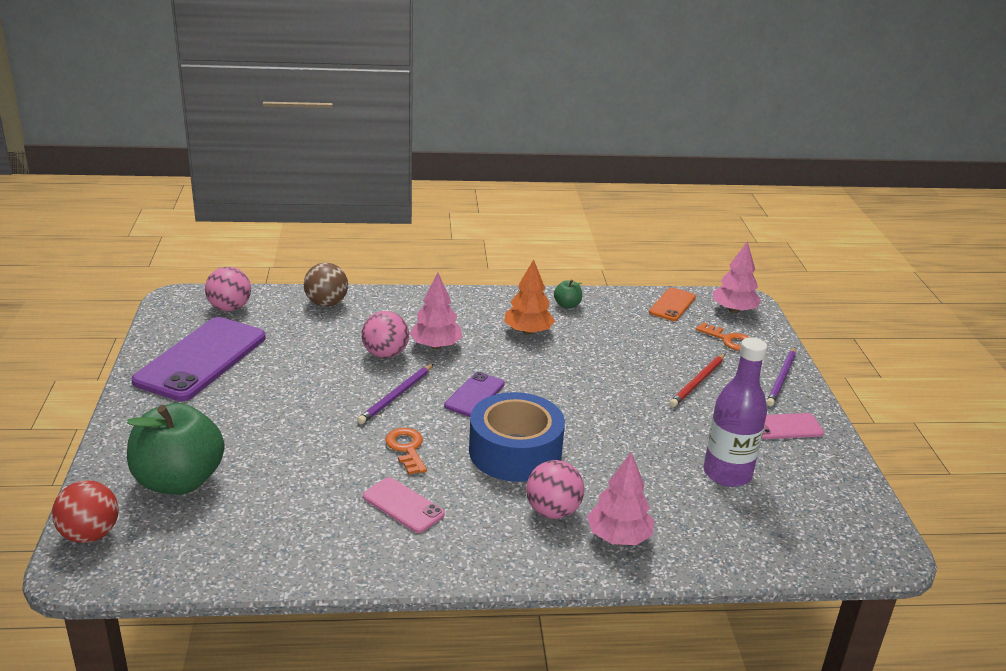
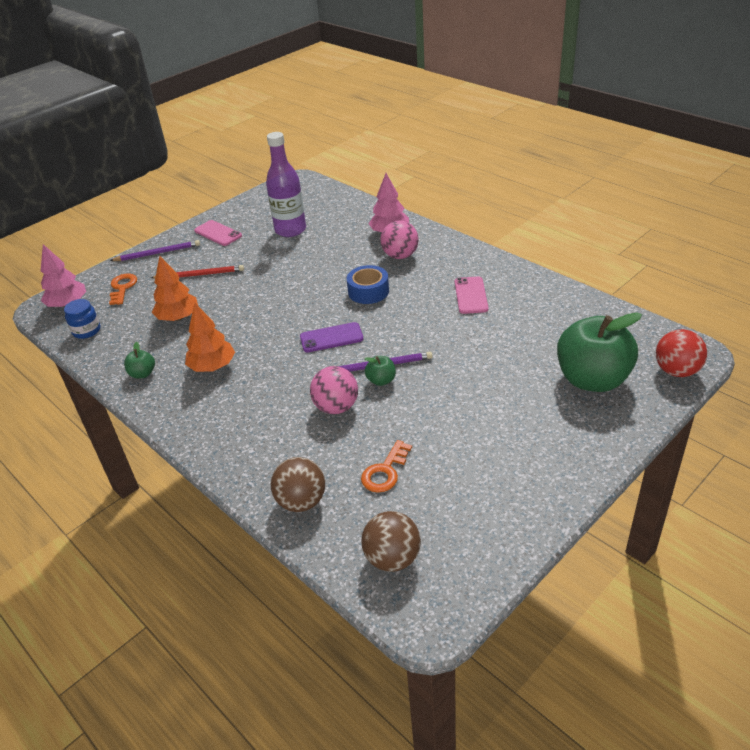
camera: 125 degrees left, 10 degrees up
purple phone [132,317,266,401] -> none
pink ball [205,267,251,311] -> brown ball [361,511,421,572]
orange key [385,428,427,475] -> orange key moved to [361,440,412,493]
pink tree [410,272,463,349] -> none
blue tape [469,392,565,482] -> blue tape [347,265,389,304], size x0.59
orange phone [649,287,696,321] -> blue jar [64,299,101,339]
none -> orange tree [152,256,198,321]
none -> green apple [364,356,396,386]

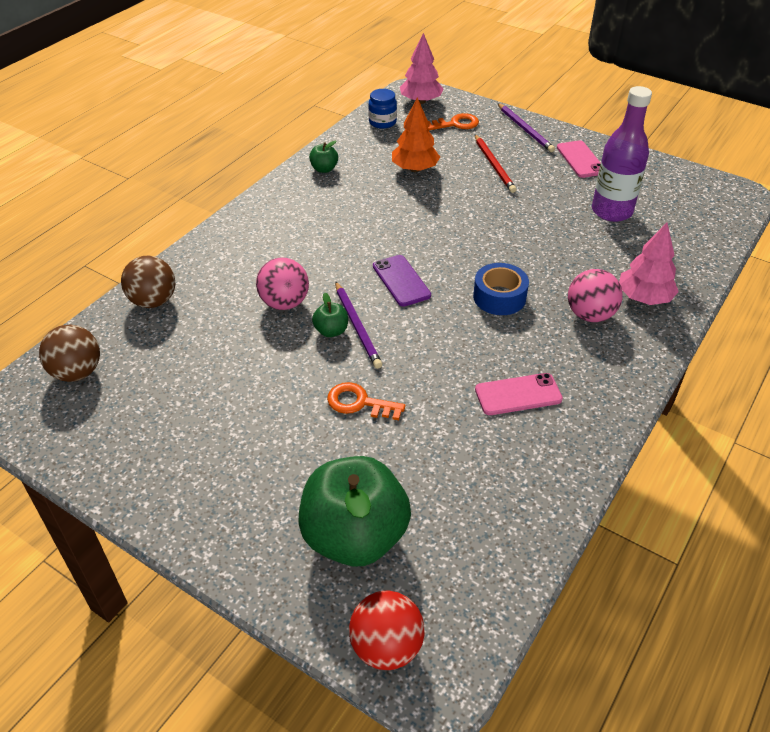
camera: 75 degrees right, 5 degrees up
orange tree [185,303,235,372] -> none
pink phone [194,220,242,246] -> pink phone turned 45 degrees counterclockwise [557,140,601,178]
orange key [361,440,412,493] -> orange key moved to [327,382,405,420]

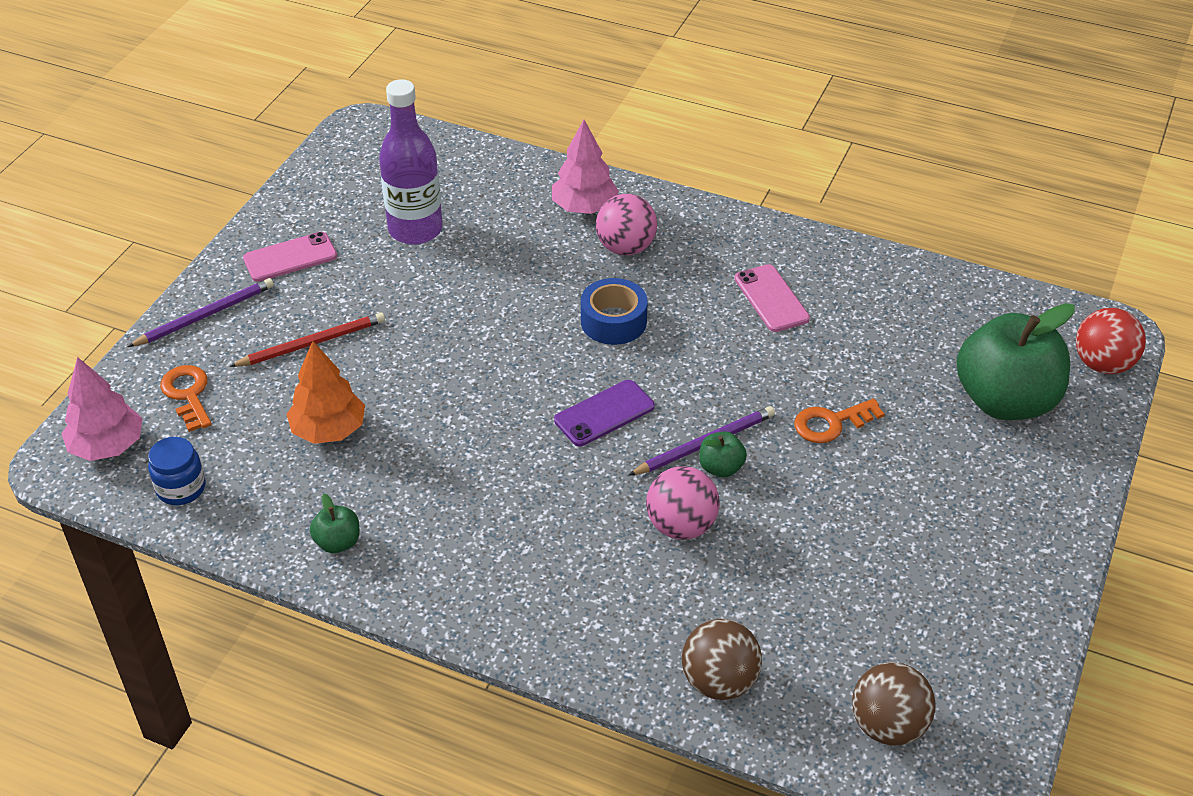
camera: 100 degrees left, 0 degrees up
orange key [327,382,405,420] -> orange key turned 60 degrees clockwise [794,399,885,443]

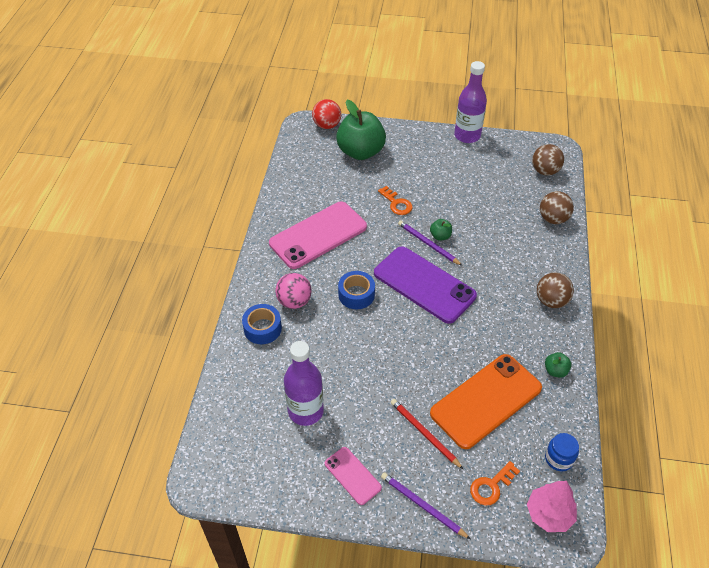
camera: 105 degrees left, 5 degrees up
orange tree [286,341,365,444] -> orange phone [430,354,542,449]
pink tree [552,120,619,214] -> blue tape [242,304,282,344]
purple phone [554,380,655,446] -> purple phone [374,246,477,324], size x2.00
pink ball [646,466,720,540] -> none
pink phone [735,264,810,332] -> pink phone [269,202,367,269], size x2.00
none -> purple bottle [454,61,487,143]
none -> brown ball [537,272,574,308]

